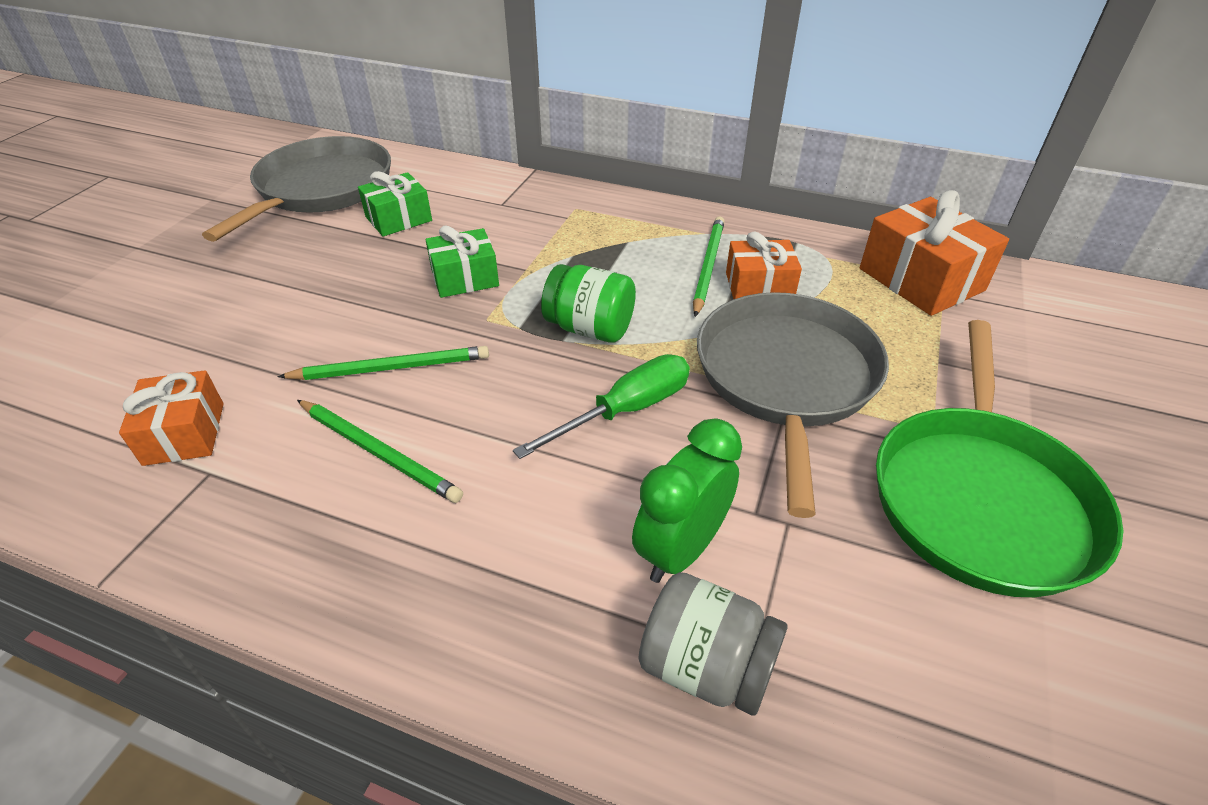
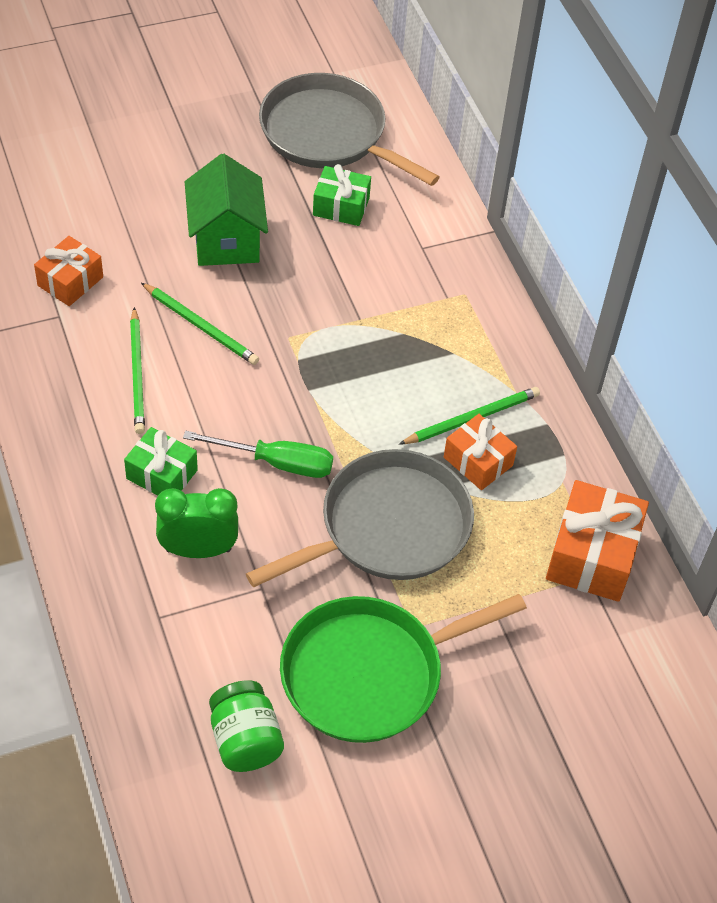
camera: 45 degrees right, 10 degrees up
grey pan [202,136,391,242] -> grey pan turned 120 degrees counterclockwise [259,73,440,186]
green gift [426,225,499,298] -> green gift moved to [124,427,198,495]
green jar [541,264,636,342] -> green jar moved to [209,680,284,772]
grey jar [638,572,788,716] -> none
none -> green house [185,154,268,266]

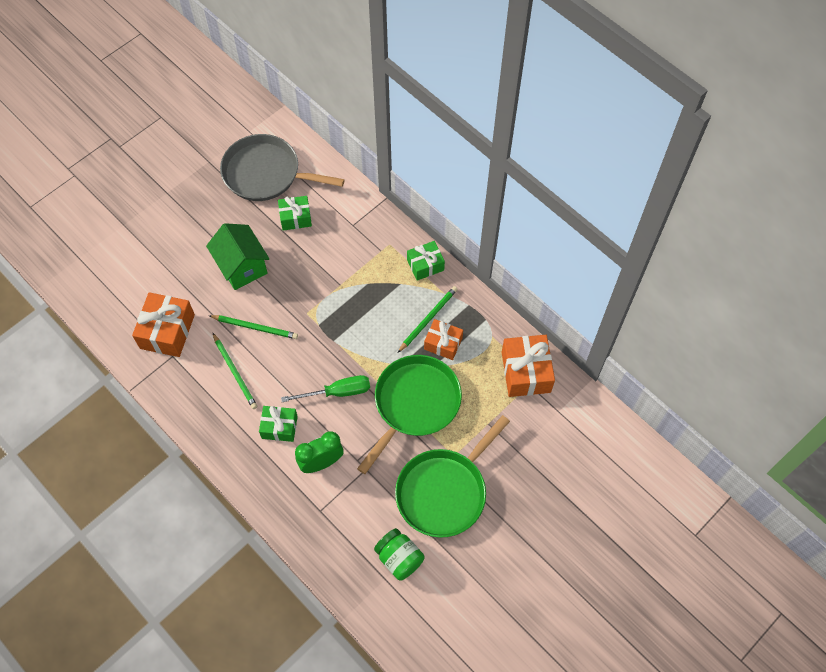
camera: 20 degrees left, 10 degrees up
orange gift [34,236,103,306] -> orange gift [132,292,195,357], size x1.58
grey pan [246,449,474,587] -> green pan [357,355,462,474]
none -> green gift [407,241,445,281]

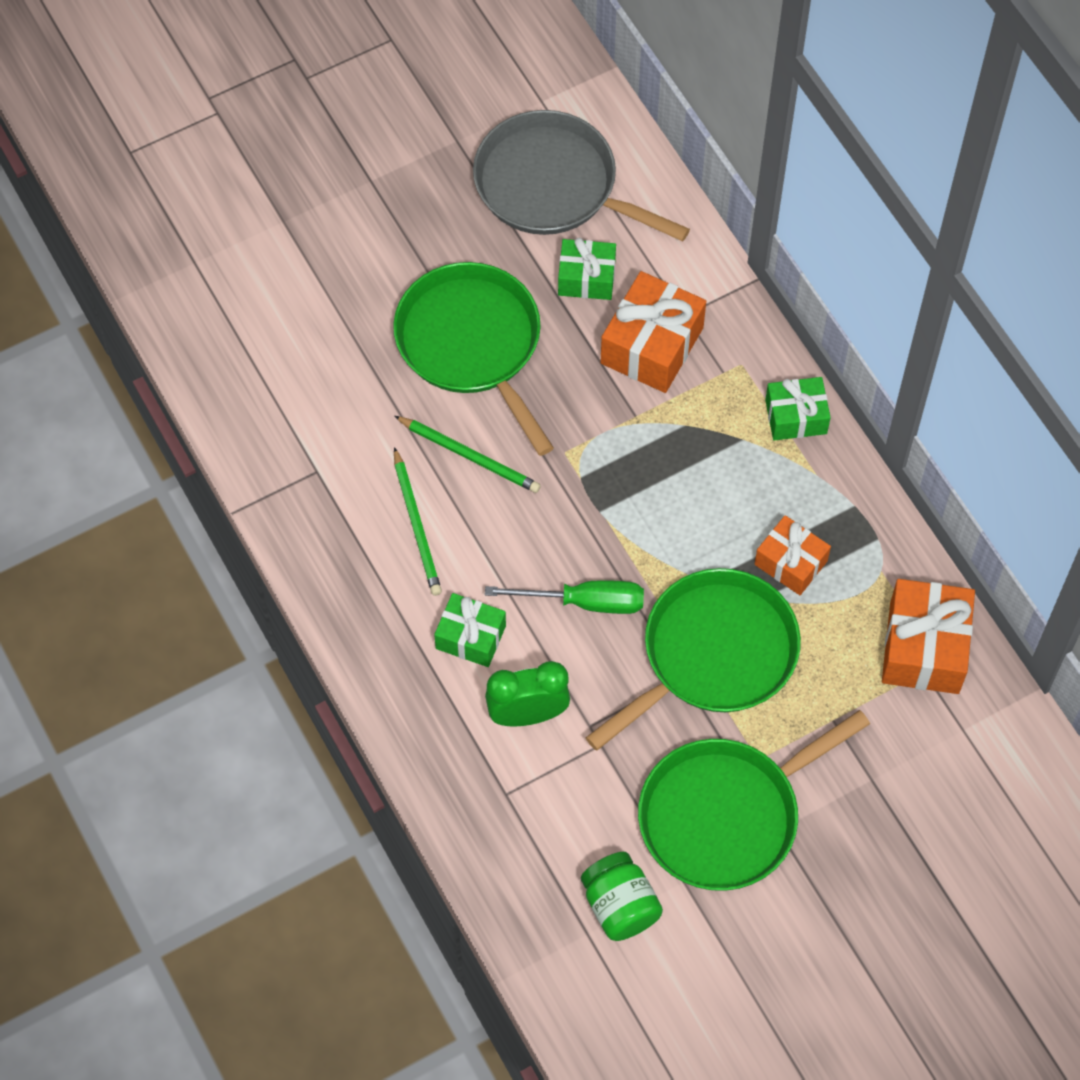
camera: 15 degrees right, 0 degrees up
orange gift [132,292,195,357] -> orange gift moved to [600,271,706,393]
green house [206,223,269,290] -> green pan [393,262,554,456]
green pencil [398,286,458,353] -> none

